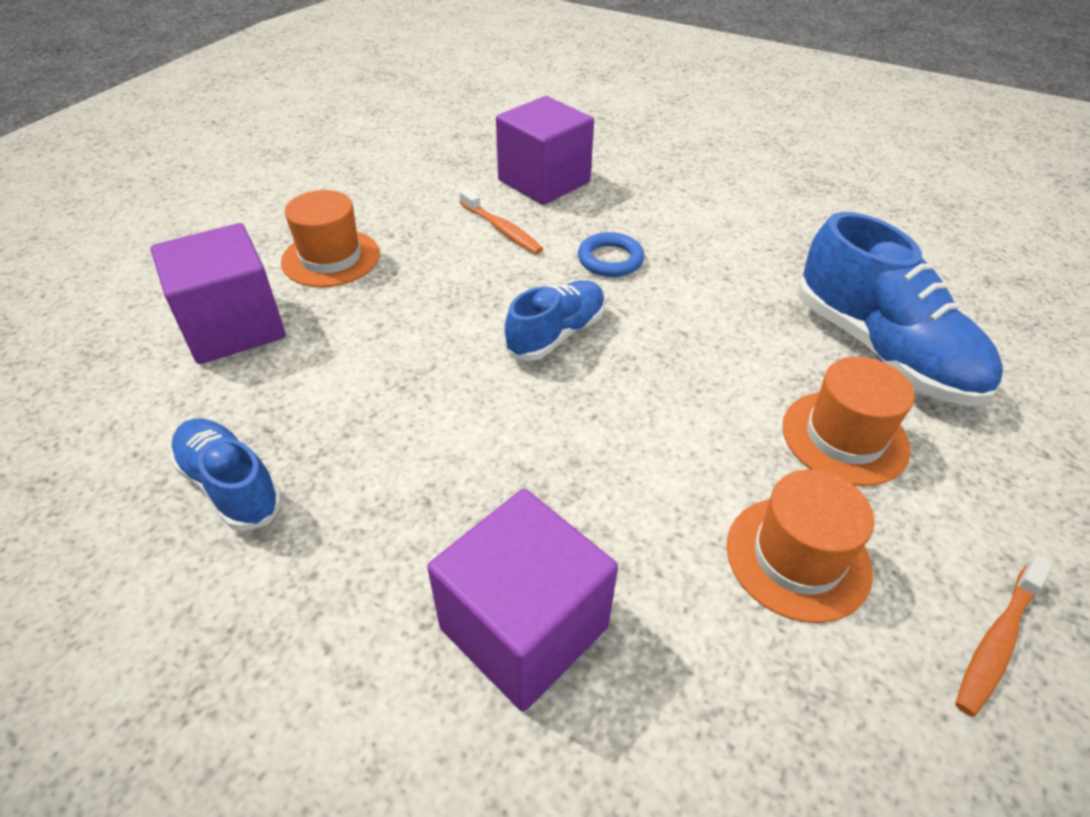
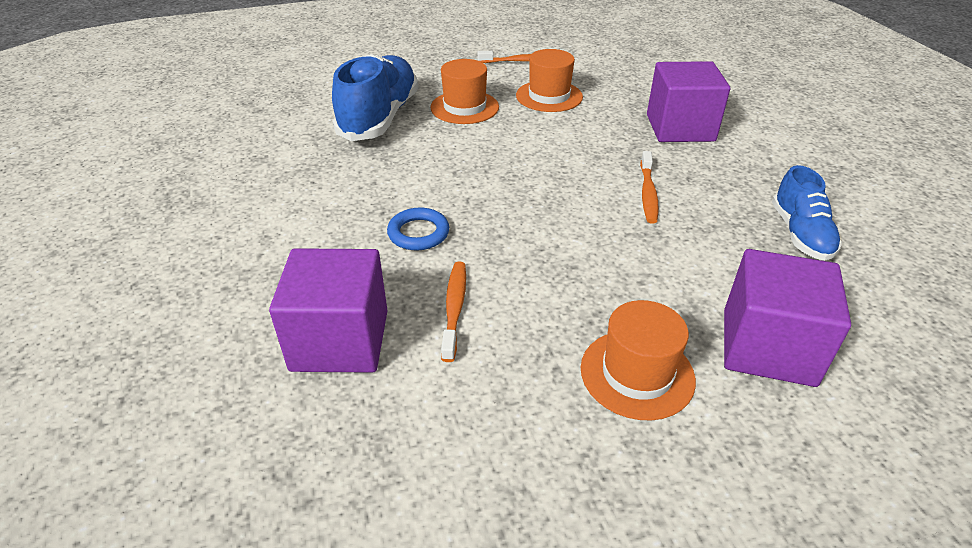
camera: 135 degrees left, 5 degrees down
blue shoe [504,280,605,361] -> none
none -> orange toothbrush [640,151,659,224]

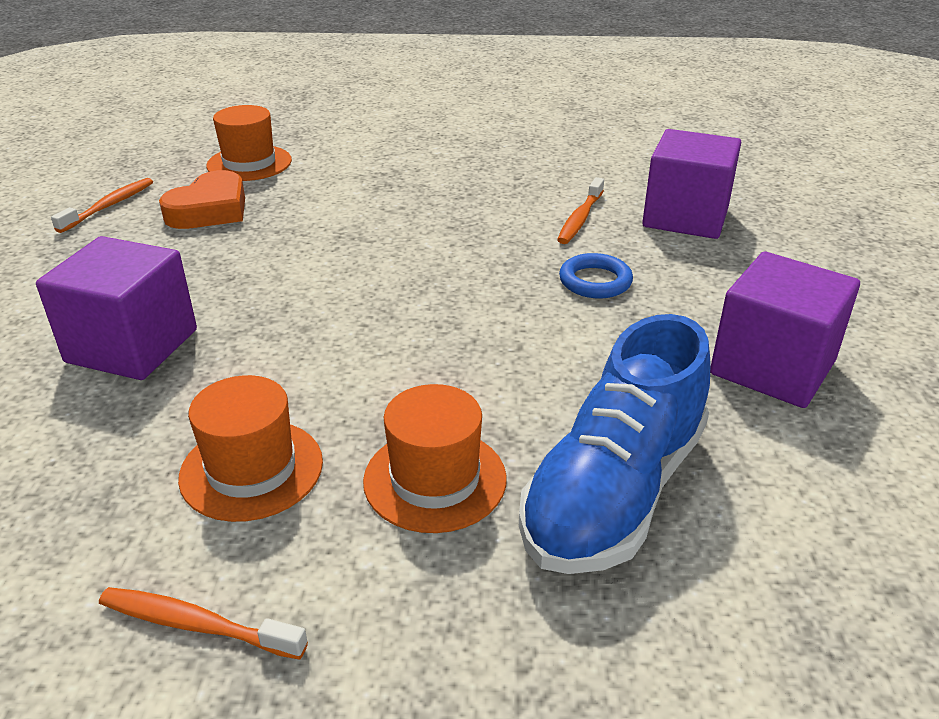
camera: 160 degrees left, 5 degrees down
orange hat [581,300,696,420] -> orange hat moved to [206,105,292,181]
orange toothbrush [640,151,659,224] -> orange toothbrush moved to [51,178,153,233]
purple cube [724,249,851,387] -> purple cube moved to [710,252,860,408]
blue shoe [772,165,842,261] -> orange heart [159,170,245,229]

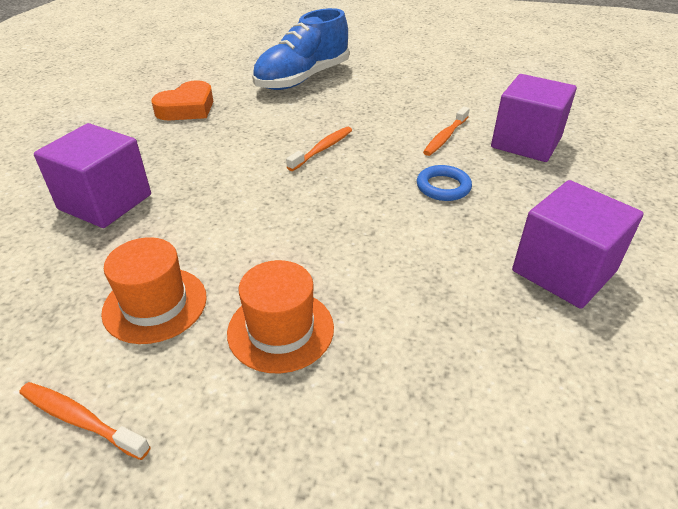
camera: 10 degrees right, 5 degrees up
orange toothbrush [51,178,153,233] -> orange toothbrush moved to [286,127,352,171]
orange hat [206,105,292,181] -> none
blue shoe [519,314,710,574] -> blue shoe moved to [252,8,349,90]

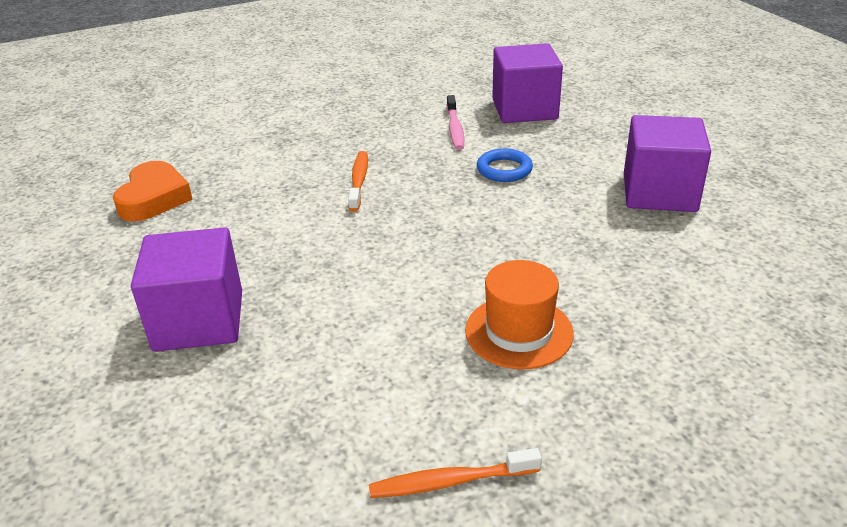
camera: 35 degrees left, 5 degrees down
orange hat [101,237,207,344] -> none
blue shoe [252,8,349,90] -> none
orange toothbrush [423,106,470,156] -> pink toothbrush [446,95,464,150]

